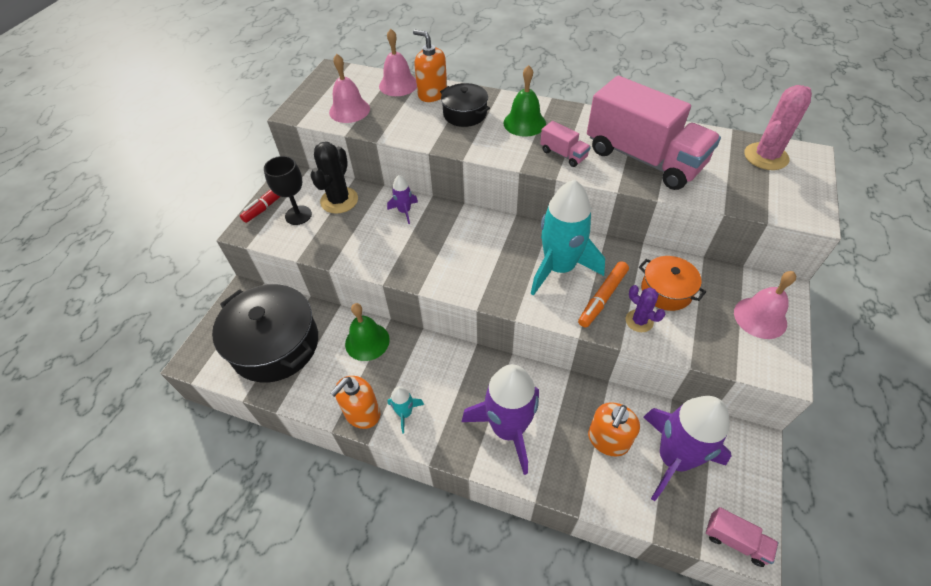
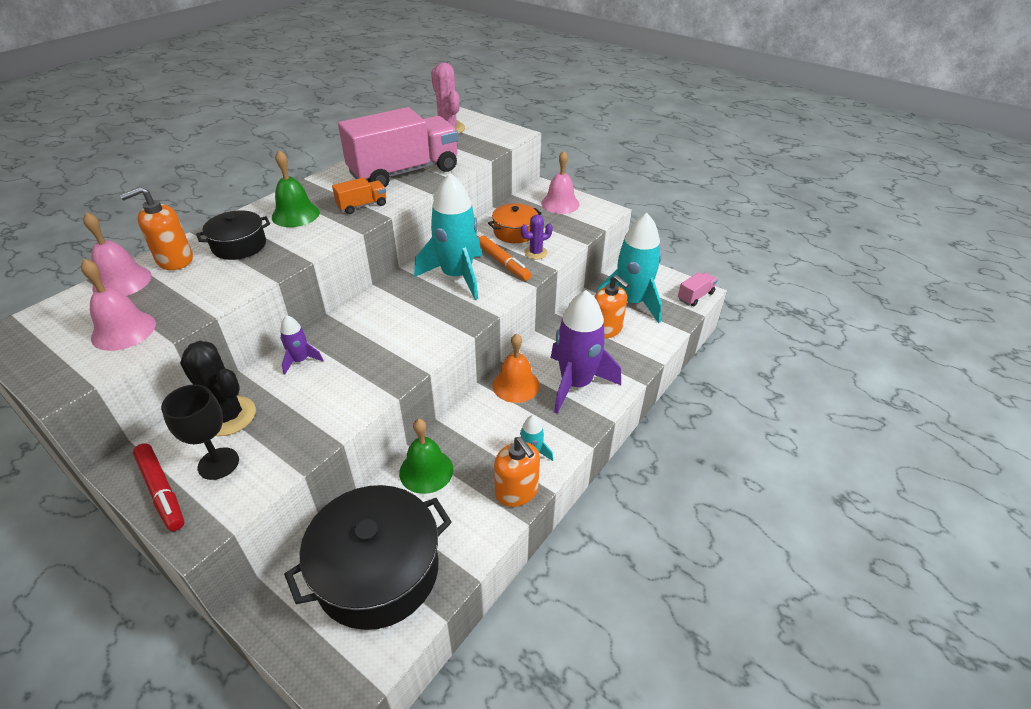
camera: 75 degrees left, 10 degrees down
pink truck [540,121,591,167] -> orange truck [332,177,386,214]
purple rocket [644,396,732,501] -> turquoise rocket [596,213,662,323]
none -> orange bell [492,333,540,403]

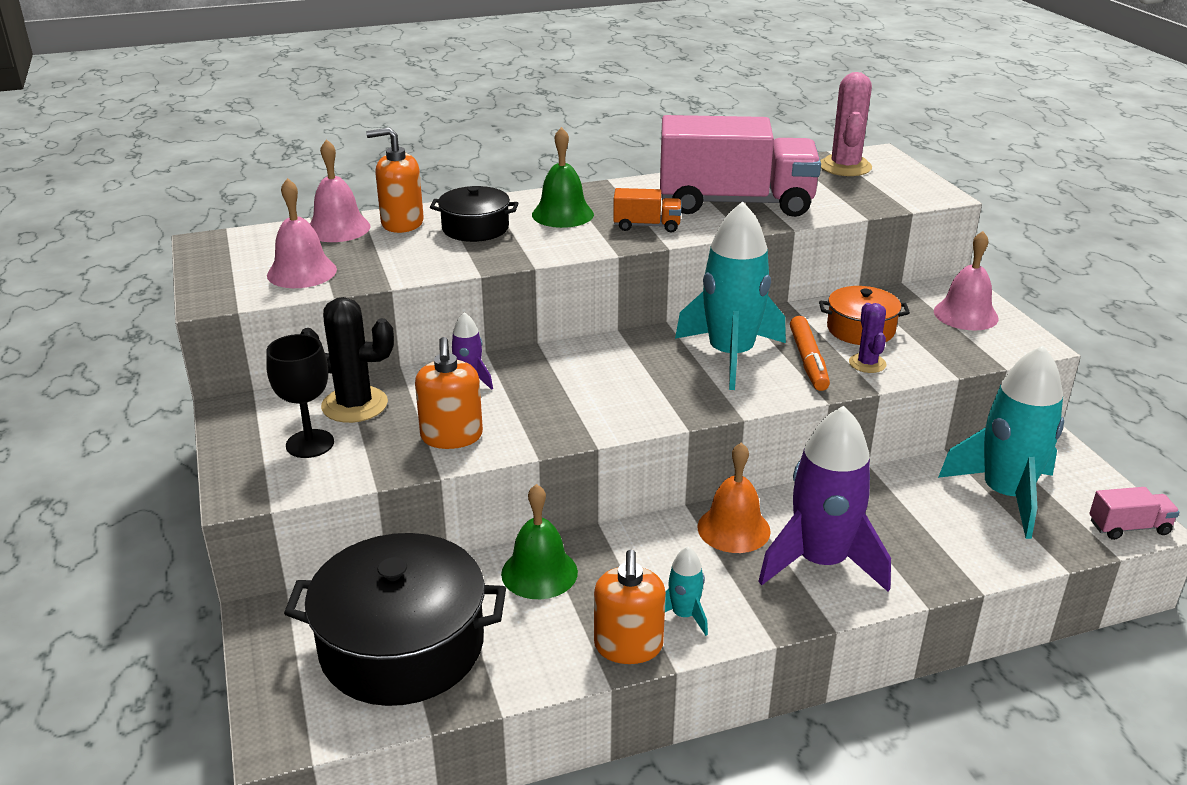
camera: 35 degrees right, 10 degrees down
red marker [133,443,184,531] -> none
black cactus [180,341,256,436] -> black cactus turned 60 degrees counterclockwise [300,297,394,423]
purple cactus [521,215,553,259] -> purple cactus turned 75 degrees clockwise [849,303,887,373]
orange soap dispenser [595,275,629,338] -> orange soap dispenser moved to [415,337,483,449]

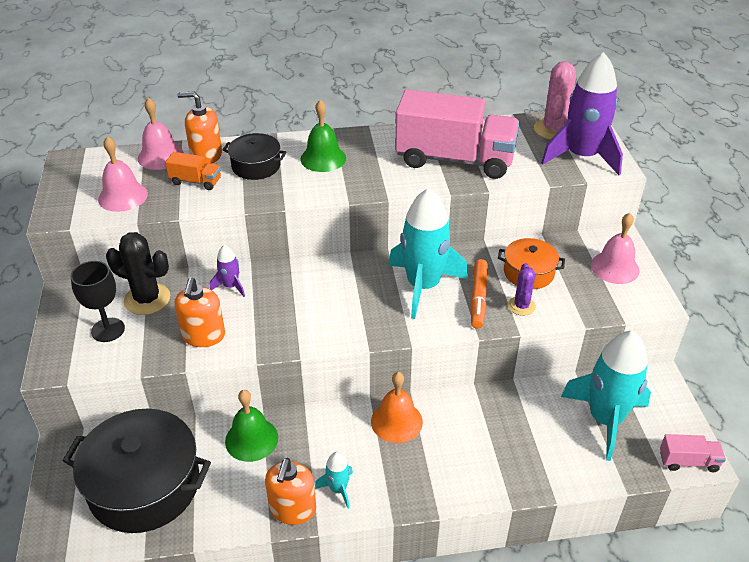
camera: 10 degrees right, 10 degrees up
orange truck [613,188,682,232] -> orange truck moved to [165,152,221,190]
purple rocket [758,406,891,592] -> purple rocket moved to [541,52,623,175]

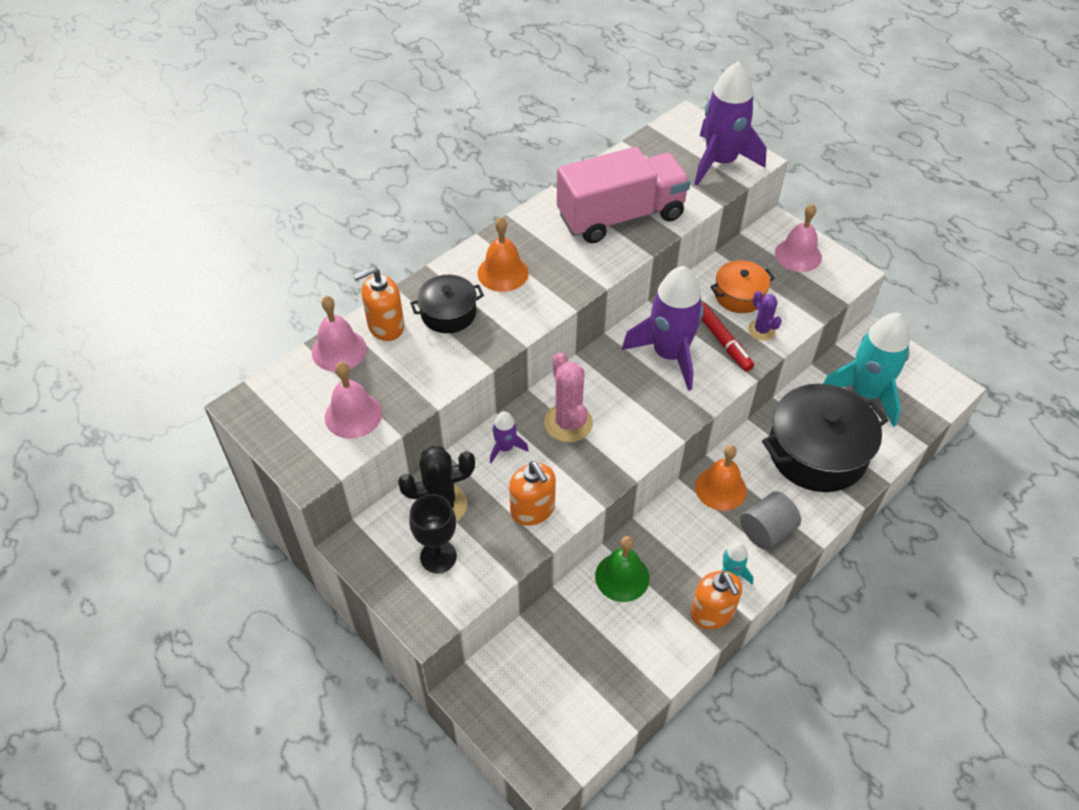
camera: 35 degrees left, 10 degrees up
black pot [63,409,211,533] -> black pot moved to [762,384,888,492]
orange truck [165,152,221,190] -> none
green bell [300,100,346,172] -> orange bell [478,217,529,292]
turquoise rocket [388,188,468,319] -> purple rocket [622,266,704,391]
orange marker [471,259,488,329] -> red marker [701,303,754,371]
pink cactus [534,61,576,140] -> pink cactus moved to [544,352,593,442]
pink truck [660,434,726,472] -> none
none -> grey cylinder [740,491,801,550]

